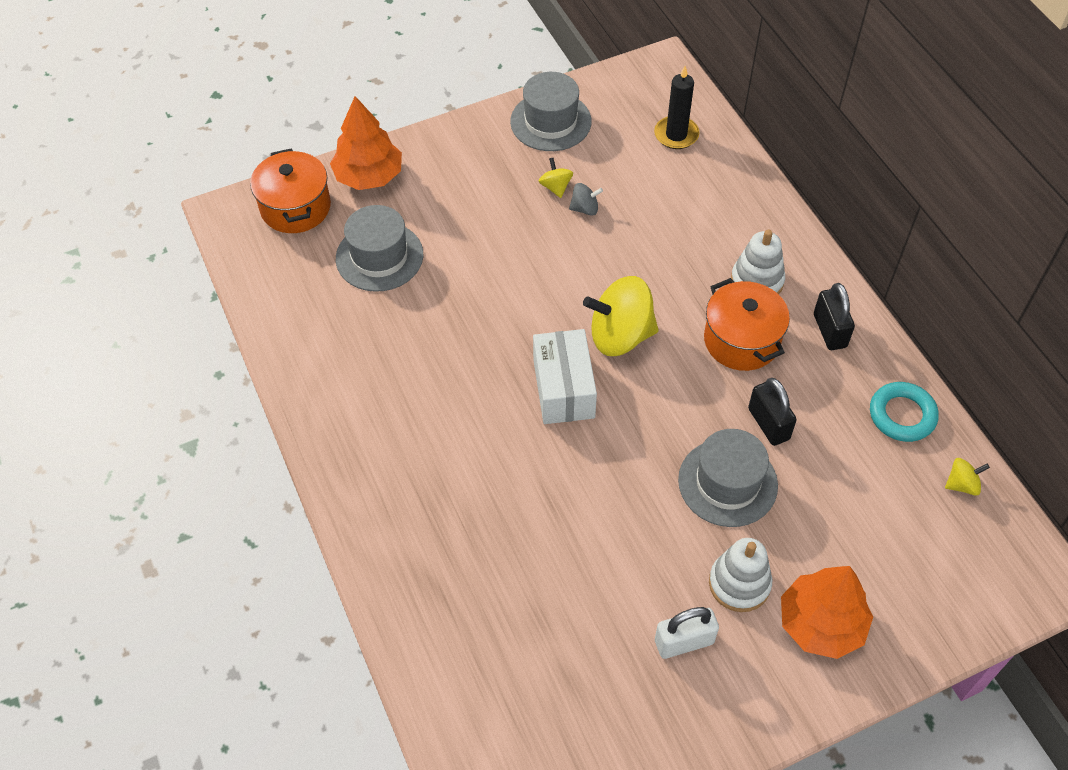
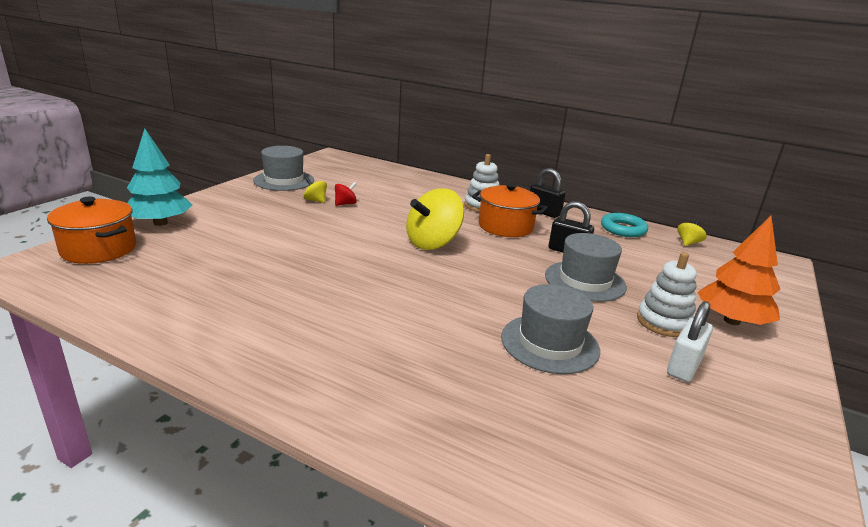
camera: 40 degrees left, 30 degrees down
orange tree [330,96,402,190] -> turquoise tree [127,129,192,226]
grey hat [336,205,423,292] -> grey hat moved to [501,284,600,374]
white box [533,329,597,424] -> none
grey spinning top [569,183,603,216] -> red spinning top [335,182,357,206]
black candle [654,66,699,149] -> none

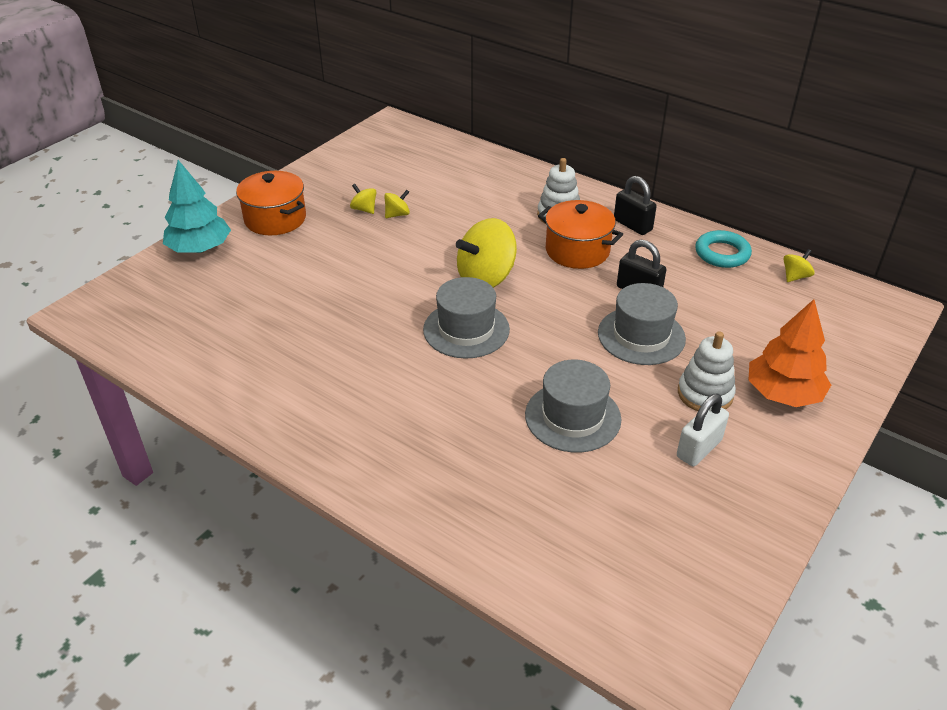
camera: 10 degrees right, 15 degrees up
orange pot [47,197,136,264] -> orange pot moved to [236,171,306,235]
grey hat [253,146,314,191] -> grey hat moved to [423,277,510,359]
red spinning top [335,182,357,206] -> yellow spinning top [384,190,410,218]

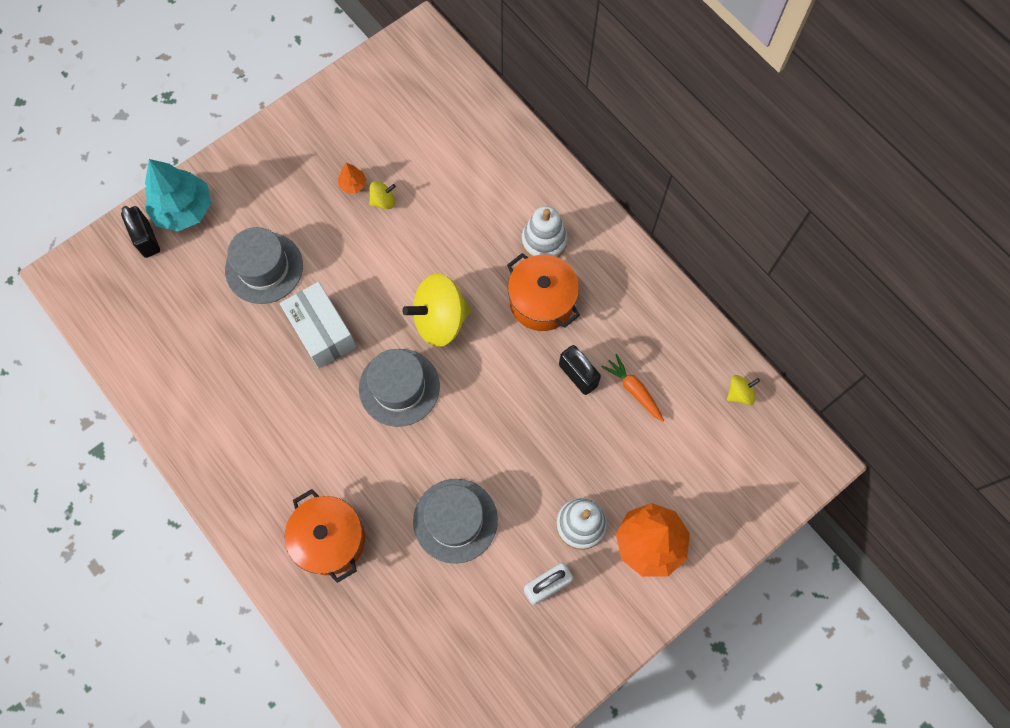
camera: 15 degrees right, 30 degrees up
orange pot [236,171,306,235] -> orange pot moved to [285,489,365,583]
yellow spinning top [350,184,376,214] -> orange tree [338,163,366,193]
grey hat [598,283,686,365] -> grey hat moved to [225,227,303,304]
black padlock [614,176,657,235] -> black padlock moved to [121,206,160,258]
turquoise ring [695,230,752,268] -> none
none -> white box [280,282,356,369]
none -> orange carrot [602,354,664,422]

